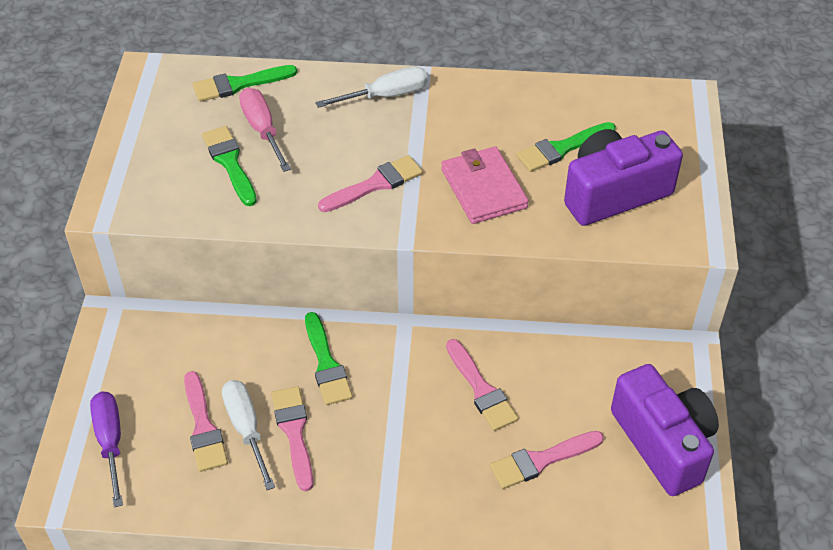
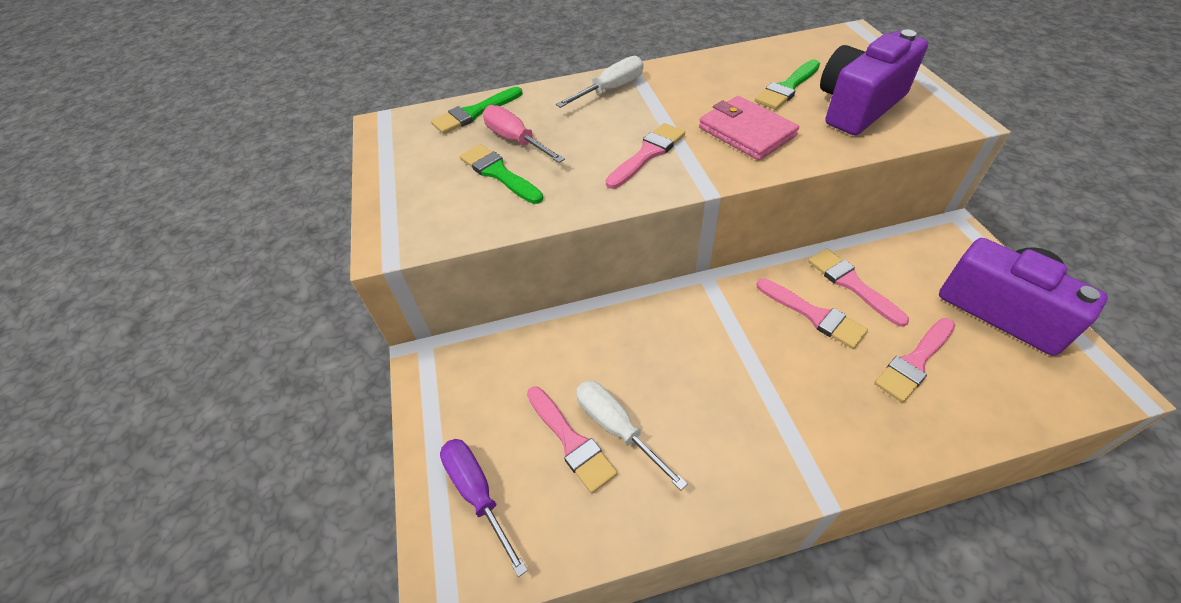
camera: 15 degrees left, 0 degrees up
pink brush [271,386,313,491] -> pink brush moved to [808,248,909,327]
green brush [305,312,353,405] -> none

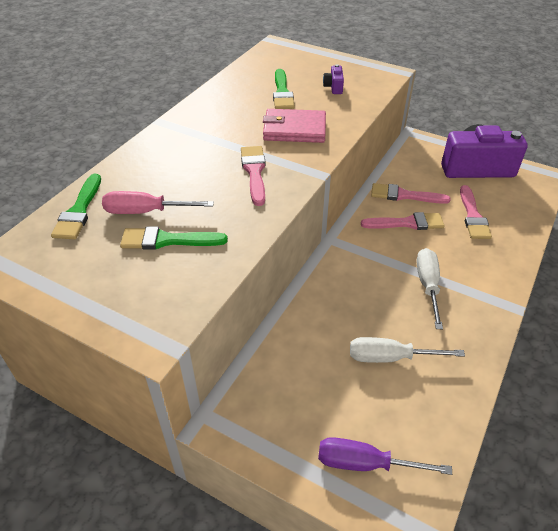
camera: 50 degrees left, 5 degrees down
pink brush [527,386,618,493] -> none
white screwdriver [556,56,643,108] -> white screwdriver moved to [416,248,443,329]
purple camera [820,30,928,135] -> purple camera [323,64,344,94], size x0.40

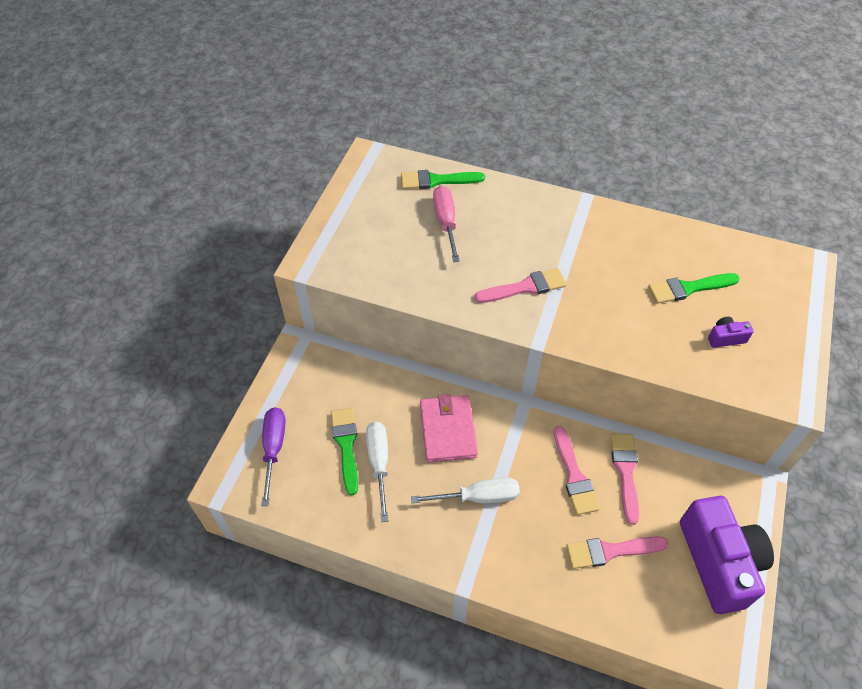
camera: 80 degrees right, 10 degrees up
green brush [120,227,228,250] -> green brush moved to [331,408,358,495]
pink wallet [263,109,326,143] -> pink wallet moved to [420,394,478,463]

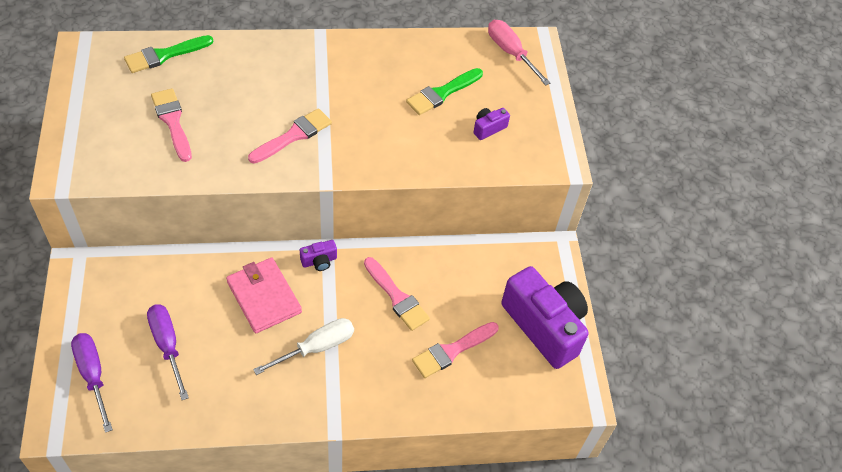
camera: 30 degrees left, 0 degrees up
green brush [331,408,358,495] -> purple screwdriver [147,304,189,400]
white screwdriver [366,422,388,522] -> none
pink screwdriver [433,186,460,262] -> pink screwdriver moved to [488,20,551,85]
pink brush [610,434,639,525] -> pink brush moved to [151,88,192,162]
none -> purple camera [300,240,337,271]

